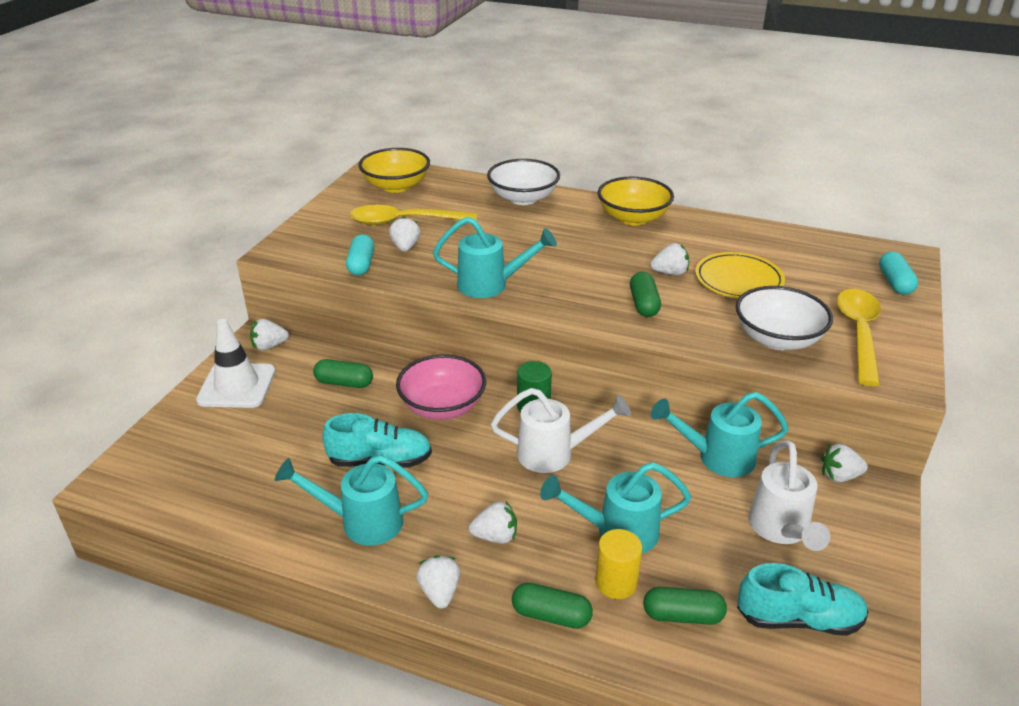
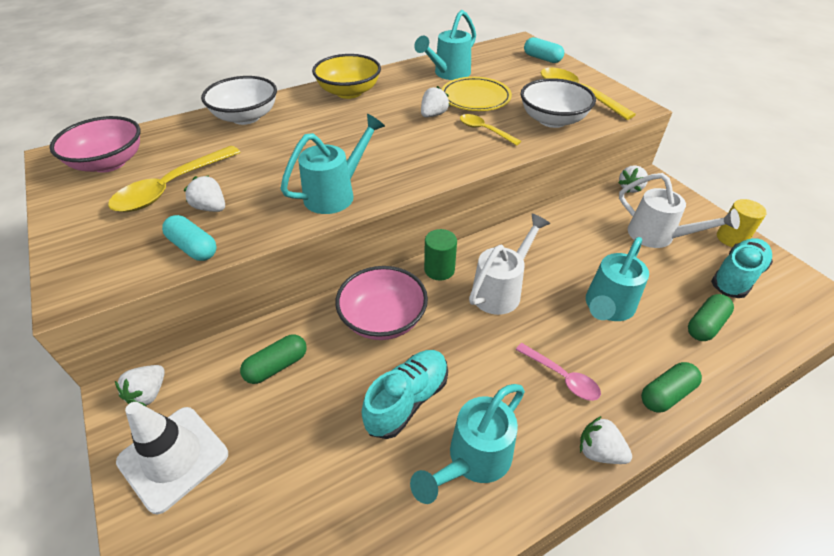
camera: 50 degrees left, 10 degrees up
yellow bowl [358,148,430,193] -> pink bowl [50,116,141,173]
white strawberry [469,501,517,543] -> pink spoon [516,343,601,401]
yellow cylinder [595,529,642,599] -> yellow cylinder moved to [717,199,767,247]
green capsule [630,272,661,317] -> none
turquoise watering can [651,392,789,477] -> turquoise watering can moved to [414,10,476,80]
none -> yellow spoon [460,114,521,146]

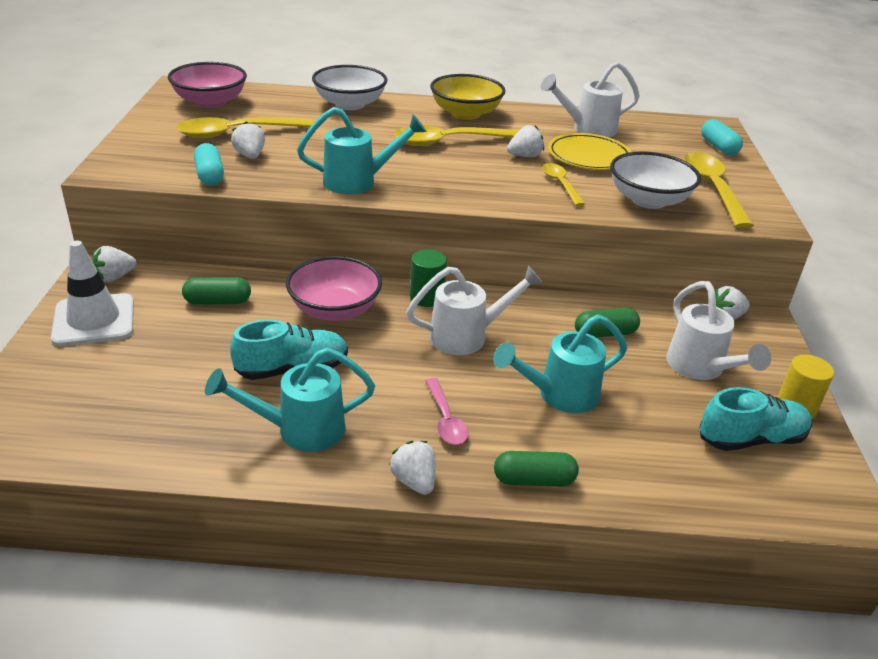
camera: 30 degrees right, 10 degrees down
turquoise watering can [414,10,476,80] -> white watering can [540,62,640,137]
green capsule [688,294,734,341] -> green capsule moved to [575,308,640,338]
none -> yellow spoon [394,125,519,146]

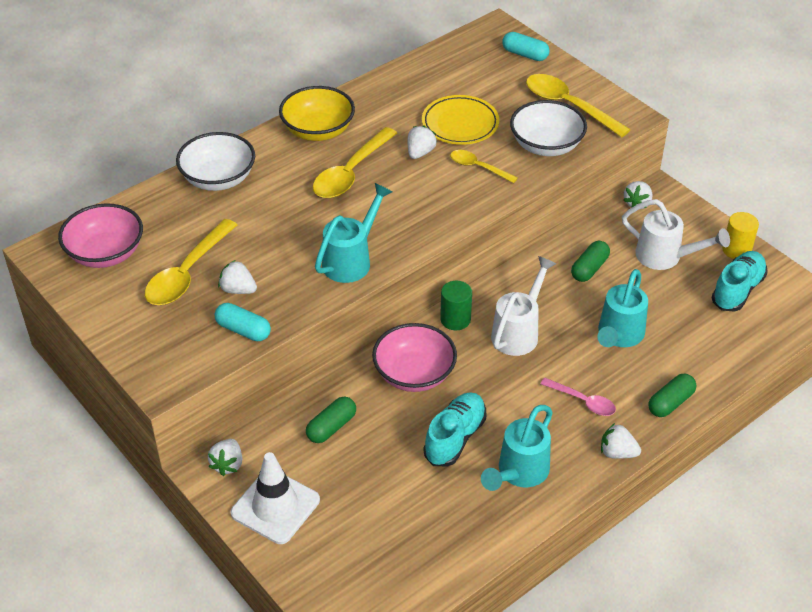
camera: 40 degrees left, 10 degrees up
white watering can [540,62,640,137] -> none

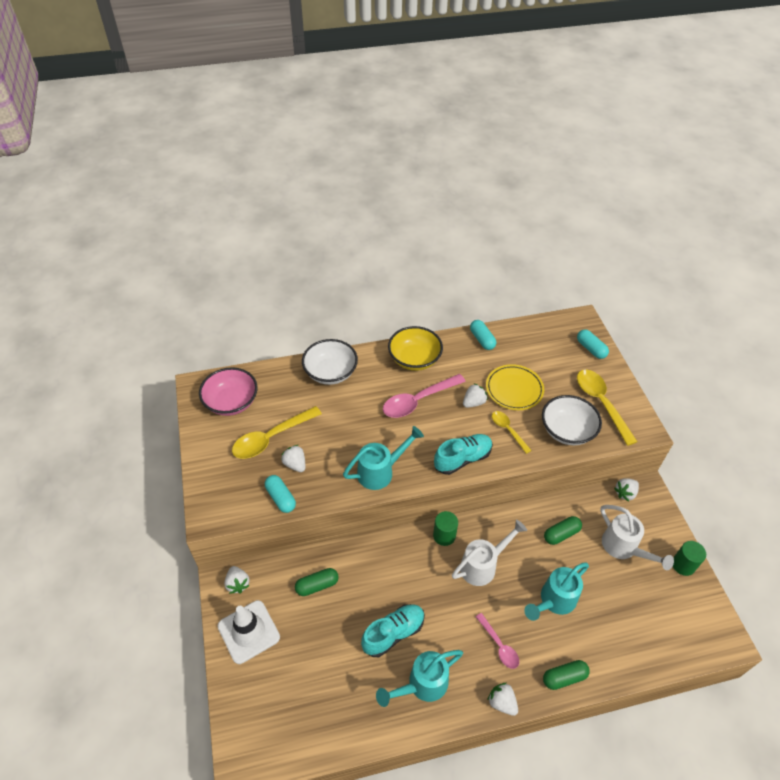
camera: 25 degrees right, 5 degrees up
white strawberry [208,439,242,476] -> white strawberry turned 60 degrees counterclockwise [224,566,250,594]
yellow spoon [313,127,397,198] -> pink spoon [383,374,466,418]
pink bowl [372,323,457,392] -> none
turquoise shoe [711,251,768,312] -> turquoise shoe moved to [434,434,493,475]
yellow cylinder [722,212,759,259] -> green cylinder [673,541,706,576]
none -> turquoise capsule [470,320,496,350]

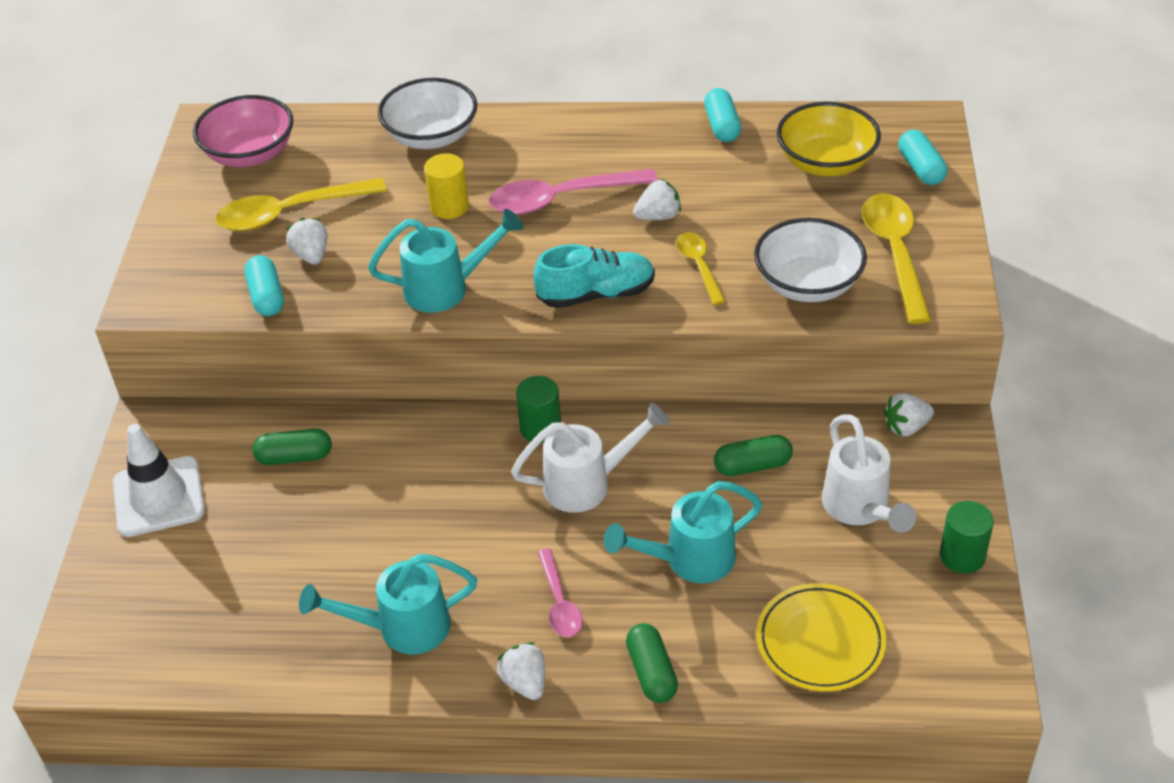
camera: 20 degrees right, 5 degrees down
white strawberry [224,566,250,594] -> none
turquoise shoe [361,604,425,657] -> none
yellow bowl [388,326,443,371] -> yellow bowl moved to [777,102,881,176]
yellow plate [486,364,544,410] -> yellow plate moved to [756,583,887,692]
green capsule [543,660,590,690] -> green capsule turned 75 degrees clockwise [626,623,678,703]
none -> yellow cylinder [424,153,469,219]

